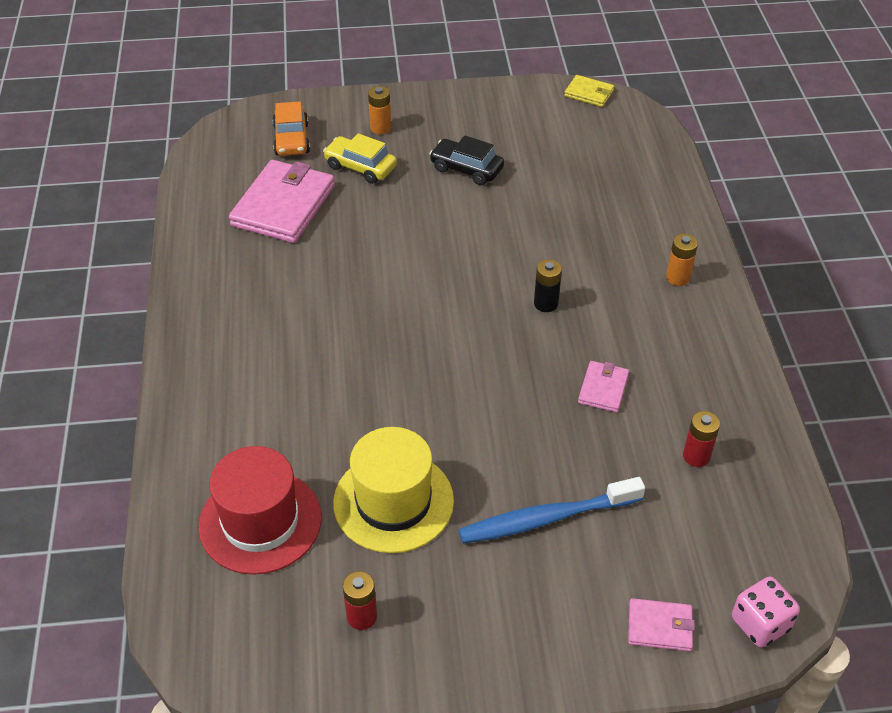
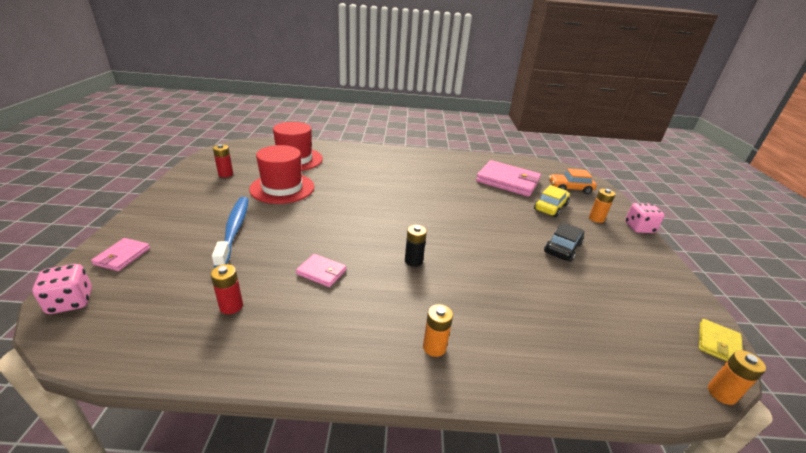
camera: 95 degrees right, 15 degrees down
yellow hat [333,427,454,553] -> red hat [249,145,314,204]
none -> pink dice [625,203,664,233]
none -> orange battery [708,350,766,405]

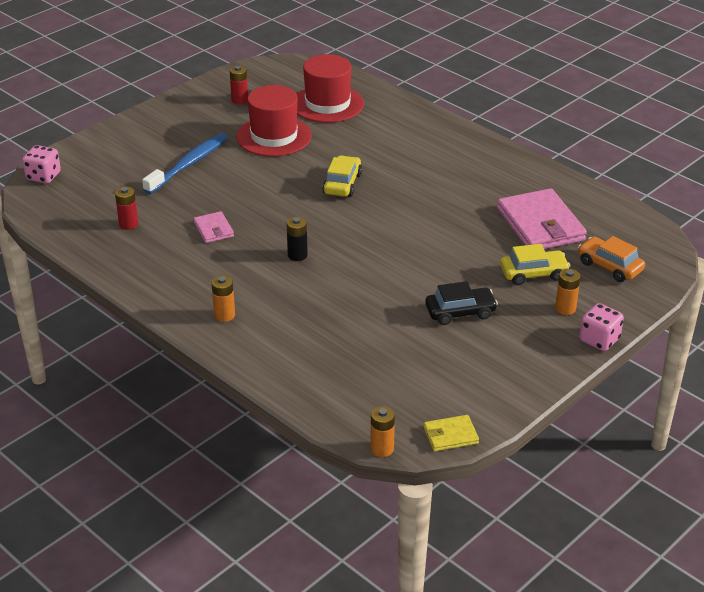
camera: 45 degrees right, 5 degrees up
pink wallet [91,238,150,271] -> none
none -> yellow car [322,155,362,197]

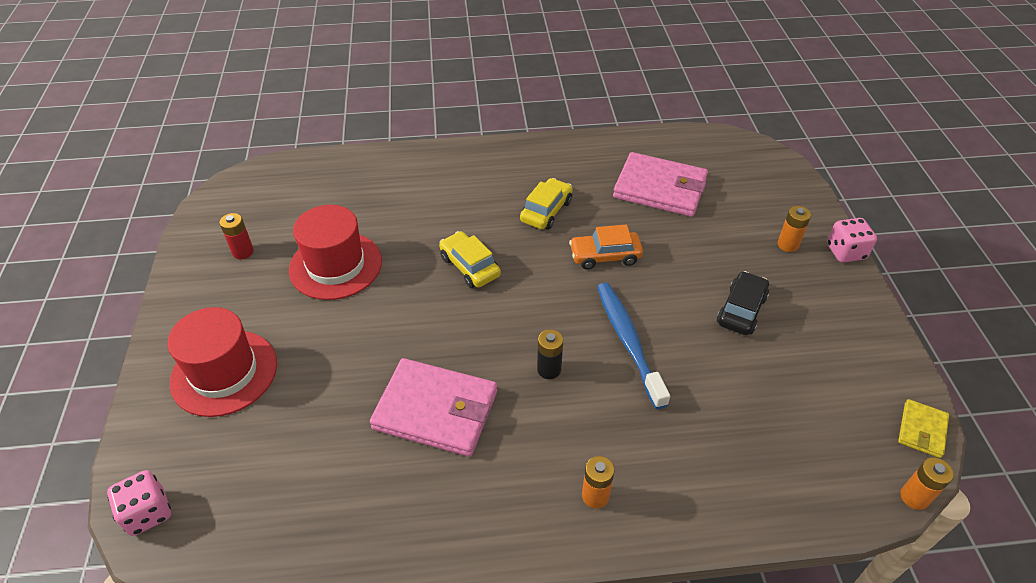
camera: 50 degrees left, 10 degrees up
red battery [115,186,138,230] -> none
blue toothbrush [142,133,228,194] -> blue toothbrush moved to [597,283,670,409]
pink wallet [194,211,234,243] -> pink wallet [370,358,497,457], size x2.05
red hat [297,54,364,123] -> red hat moved to [168,307,277,417]
yellow car [500,244,570,285] -> yellow car moved to [520,178,573,230]
orange car [578,236,645,282] -> orange car moved to [569,225,643,270]

